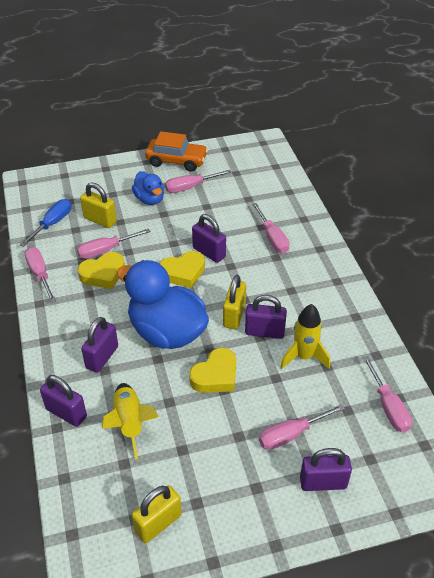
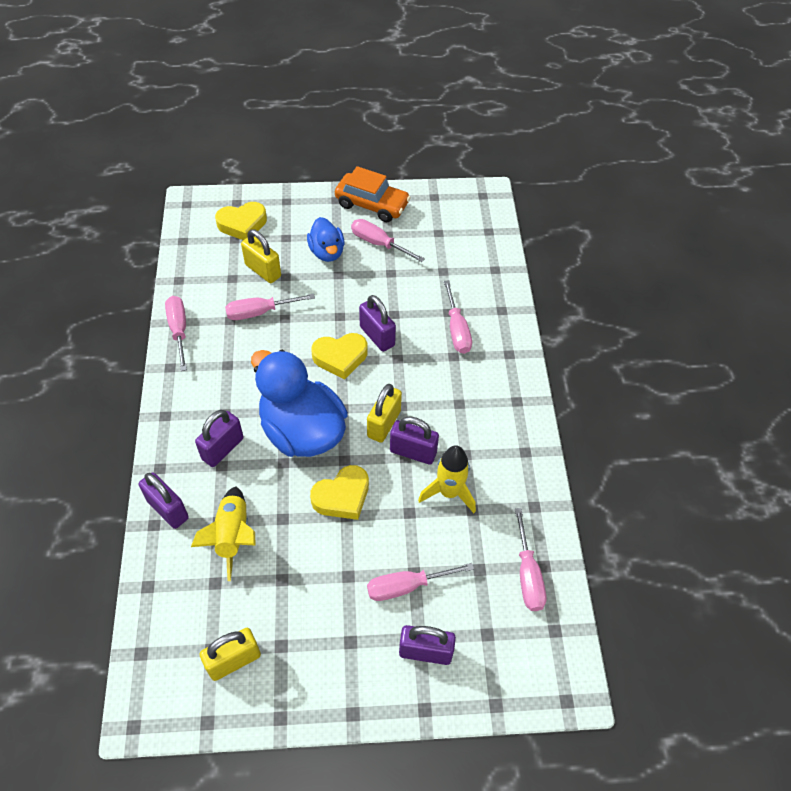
camera: 10 degrees right, 10 degrees up
blue screwdriver [20,199,71,247] -> none
yellow heart [77,252,125,289] -> yellow heart moved to [215,202,267,240]
pink screwdriver [165,170,232,193] -> pink screwdriver turned 45 degrees clockwise [351,219,425,262]

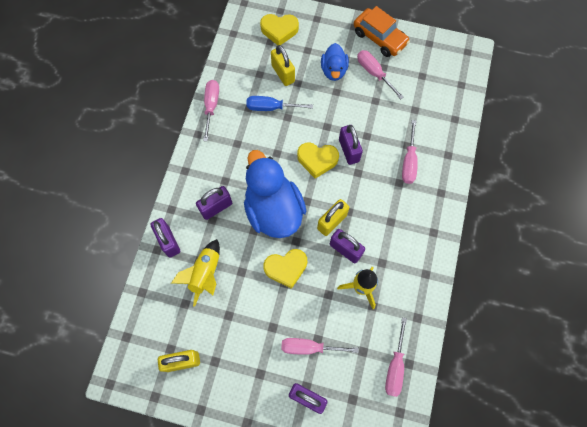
camera: 20 degrees right, 15 degrees up
pink screwdriver [225,294,315,320] -> blue screwdriver [246,96,313,111]

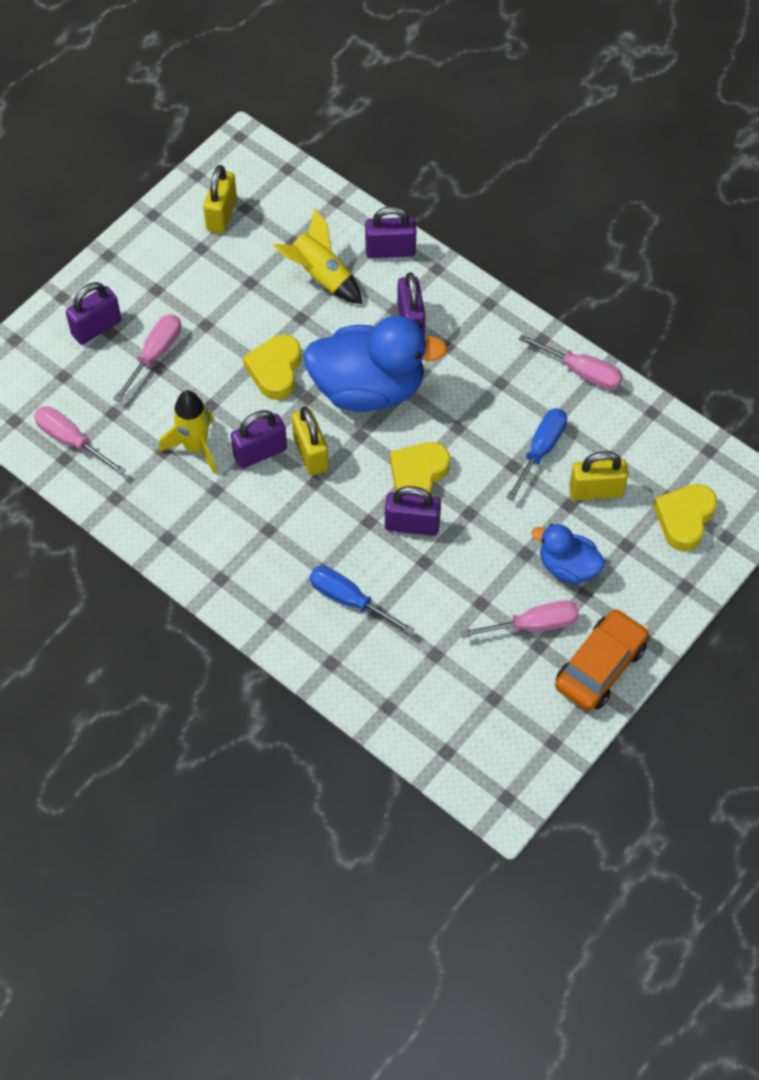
camera: 115 degrees right, 10 degrees down
orange car [354,6,410,57] -> orange car turned 150 degrees clockwise [555,609,649,711]
pink screwdriver [402,120,418,184] -> blue screwdriver [309,566,415,635]

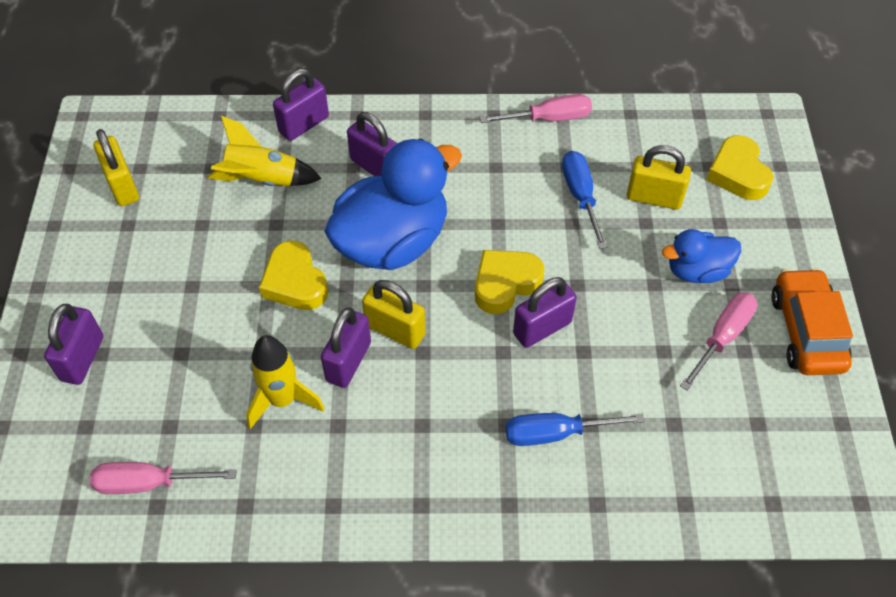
camera: 40 degrees left, 5 degrees down
pink screwdriver [113,314,181,402] -> none
yellow heart [390,442,450,495] -> yellow heart turned 60 degrees clockwise [475,250,545,314]
yellow padlock [569,451,628,501] -> yellow padlock turned 60 degrees clockwise [627,145,691,210]

